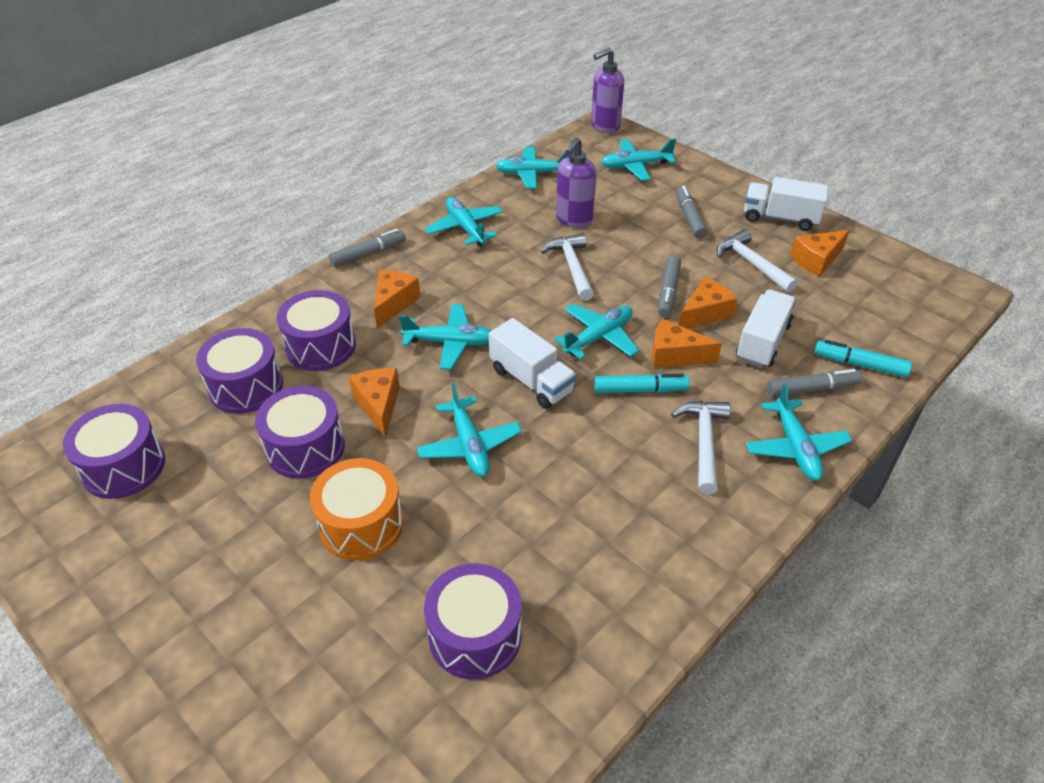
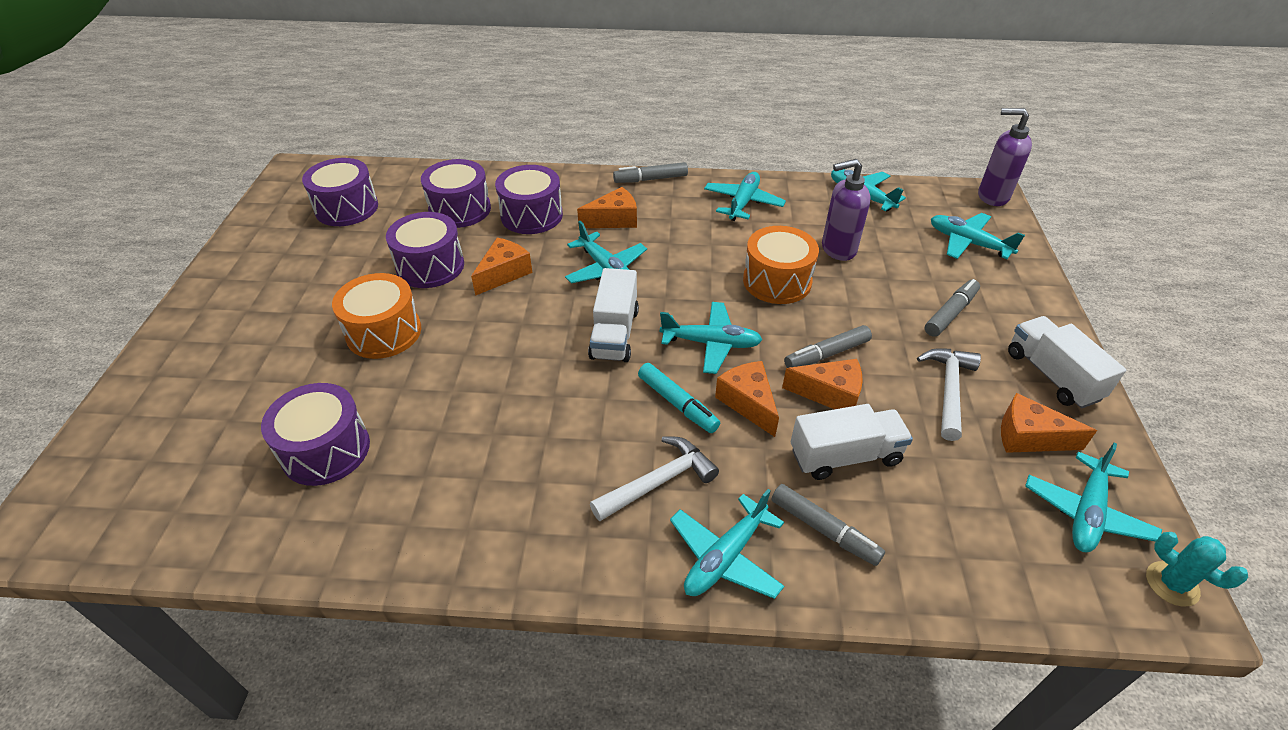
camera: 50 degrees right, 0 degrees up
grey marker [329,229,406,267] -> grey marker turned 150 degrees clockwise [613,162,688,183]
turquoise plane [417,383,522,477] -> turquoise plane moved to [1025,443,1162,552]
white hammer [541,233,594,301] -> orange drum [743,226,819,304]
turquoise marker [815,340,912,377] -> none
none -> turquoise cactus [1146,532,1248,607]

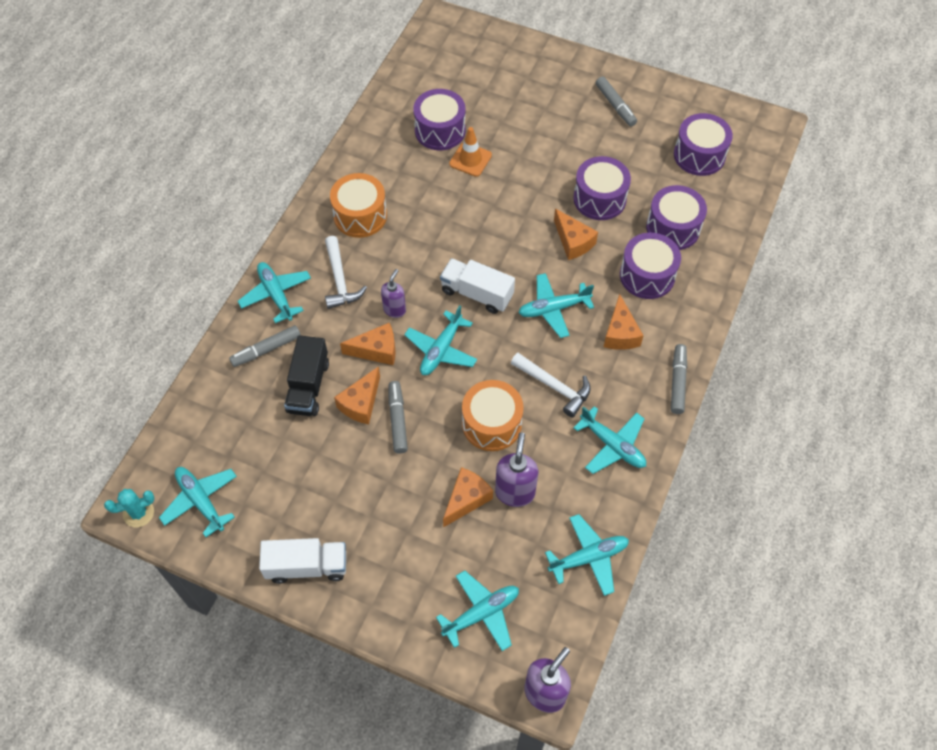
camera: 110 degrees right, 15 degrees up
orange drum [332,273,421,359] -> orange drum moved to [330,173,387,238]
turquoise marker [638,363,720,433] -> purple soap dispenser [381,269,406,318]
white truck [791,404,913,480] -> black truck [284,335,329,416]
white hammer [917,348,981,441] -> white hammer moved to [511,353,591,417]
grey marker [925,279,980,337] -> grey marker moved to [596,76,637,126]
orange cheese [1001,393,1097,453] -> orange cheese moved to [443,467,493,527]
none -> orange traffic cone [449,127,492,177]

